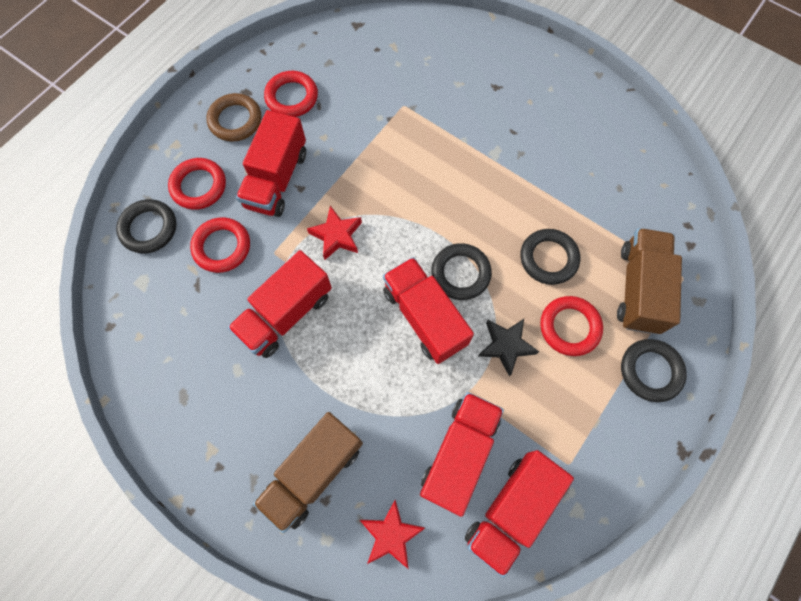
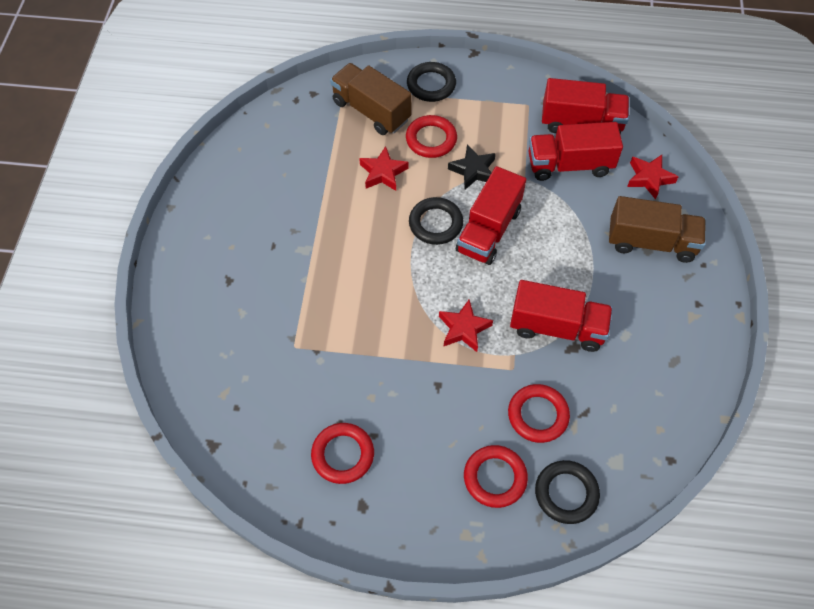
camera: 120 degrees left, 10 degrees down
brown ring [207,93,261,142] -> none
red truck [236,110,306,217] -> none
black ring [520,229,580,285] -> red star [359,146,408,191]
brown truck [617,228,682,334] -> brown truck turned 60 degrees clockwise [330,63,412,135]

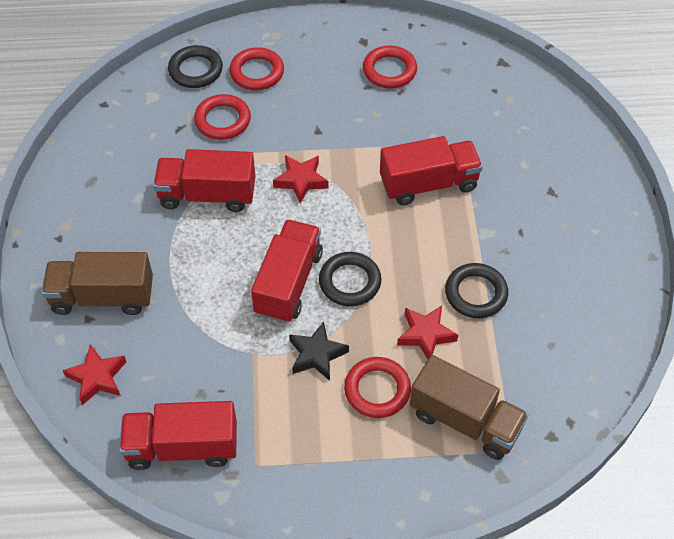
camera: 170 degrees right, 5 degrees down
black ring [407,62,456,102] -> black ring moved to [445,263,508,318]
red truck [529,122,623,181] -> red truck moved to [380,136,483,205]

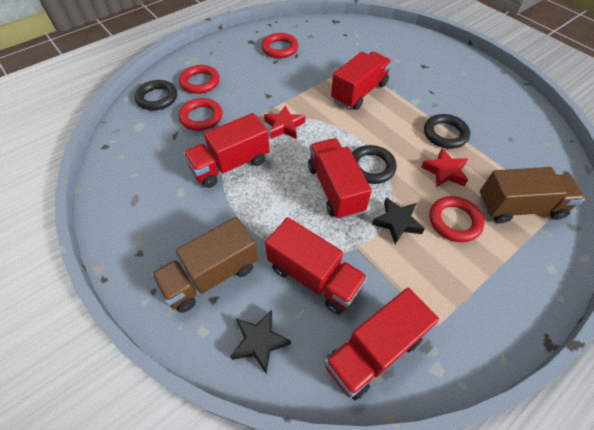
camera: 35 degrees left, 0 degrees up
red star [62,344,126,405] -> black star [230,310,291,374]
none -> red truck [265,217,368,315]

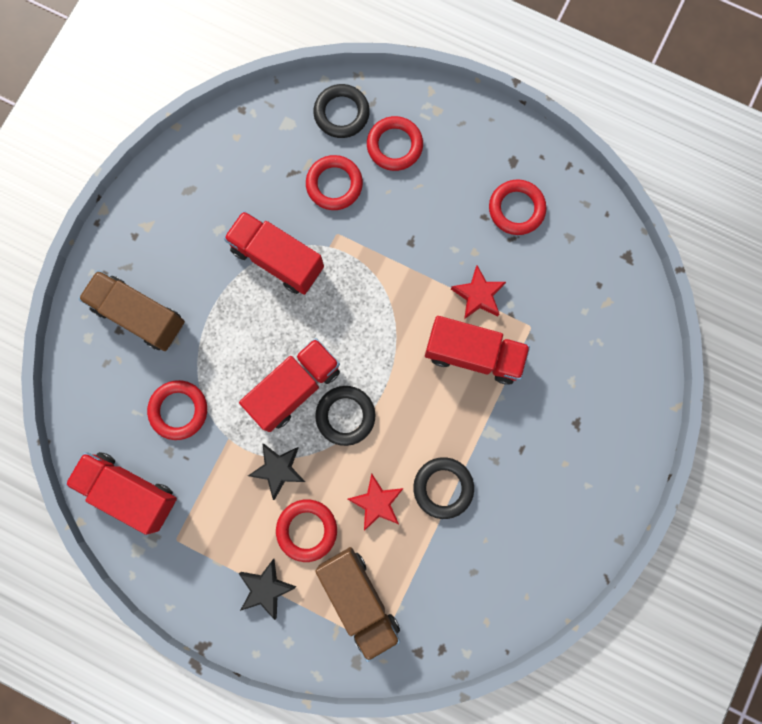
camera: 65 degrees right, 25 degrees up
black star [230,310,291,374] -> black star moved to [239,559,296,620]
red star [264,105,305,139] -> red star moved to [451,265,506,319]
red truck [265,217,368,315] -> red ring [147,380,207,440]

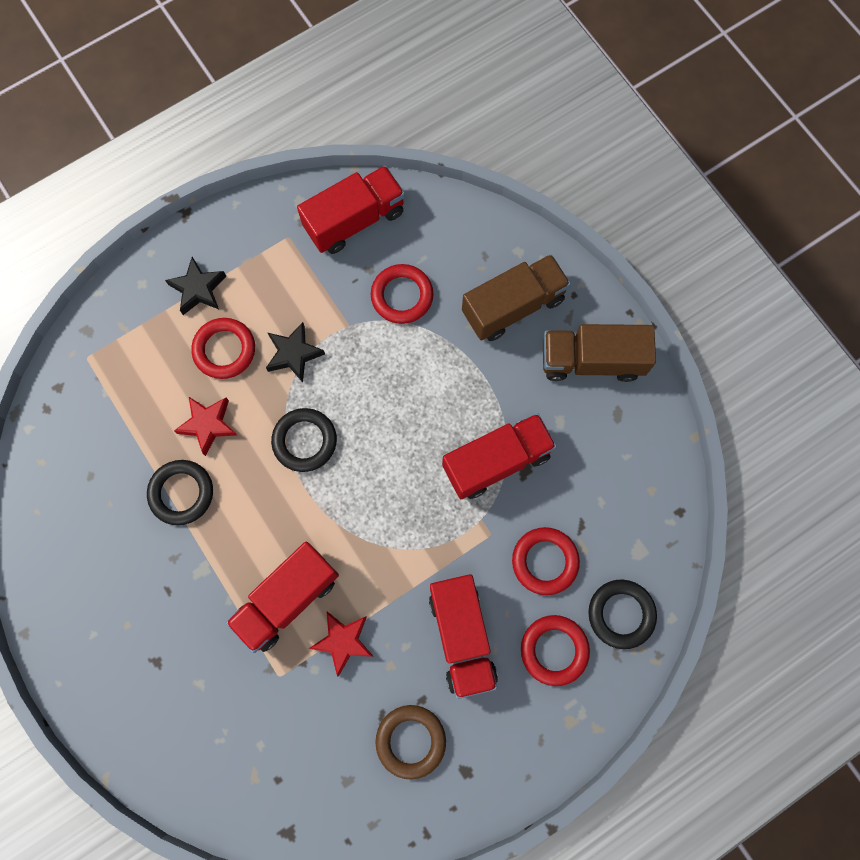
camera: 120 degrees right, 5 degrees down
red truck [239,338,340,432] -> red truck moved to [429,574,498,699]
brown truck [315,547,400,662] -> brown truck moved to [543,324,656,382]
red ring [489,179,546,235] -> brown ring [375,705,446,780]

